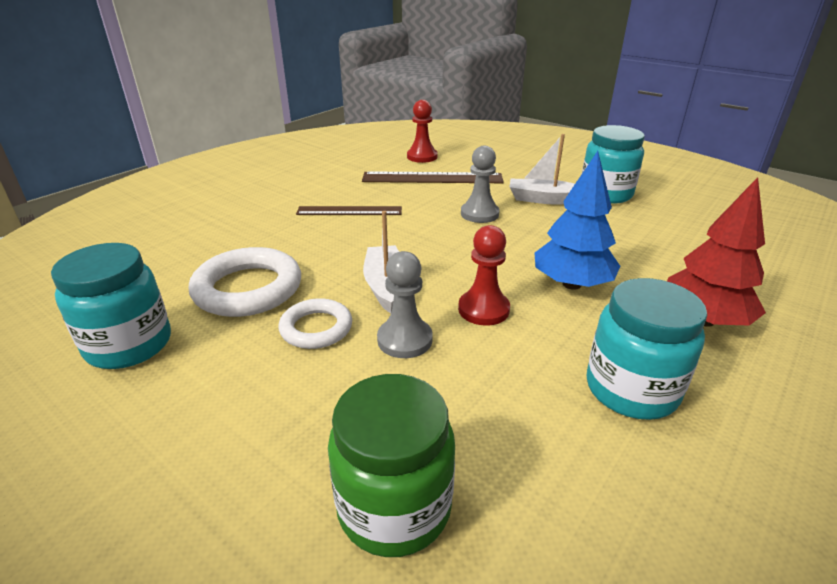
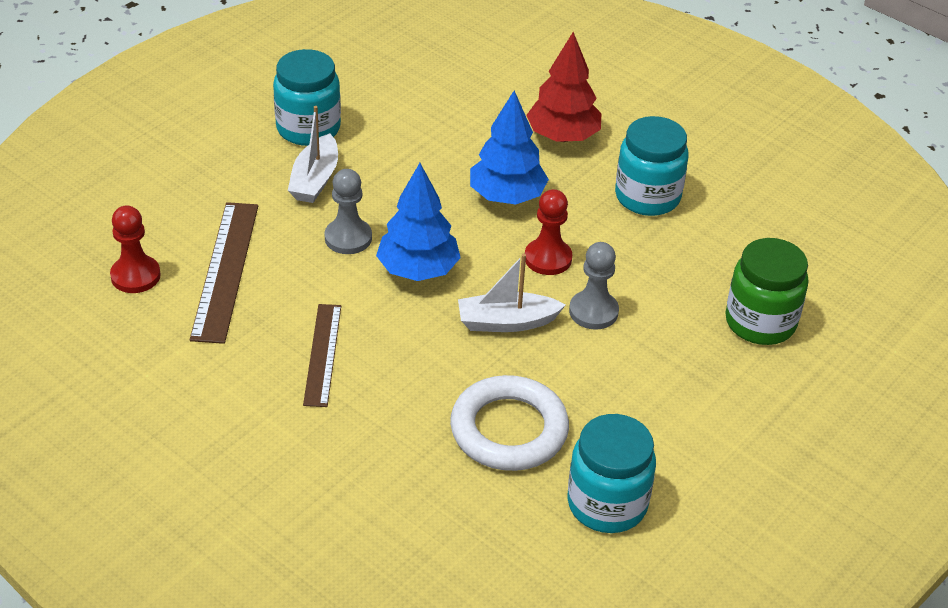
camera: 90 degrees left, 10 degrees up
white ring [279,298,352,349] -> none
none -> blue tree [376,163,461,281]

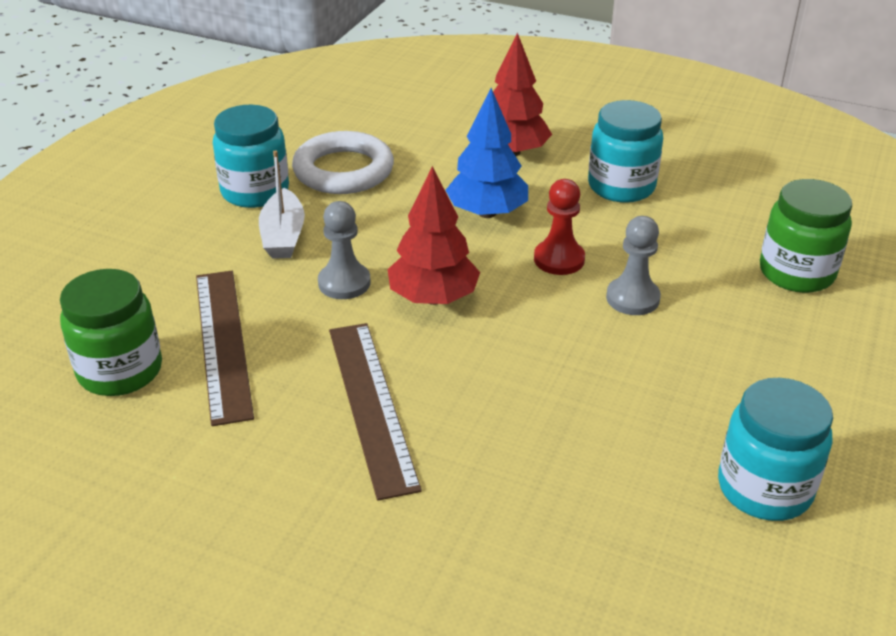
camera: 15 degrees left, 5 degrees down
red pawn [110,206,161,293] -> green jar [60,269,162,396]
brown ruler [303,304,341,407] -> brown ruler [329,323,422,500], size x1.52
blue tree [376,163,461,281] -> red tree [387,166,480,305]
white ring [450,375,569,471] -> white ring moved to [292,131,394,194]
white boat [458,254,566,332] -> none

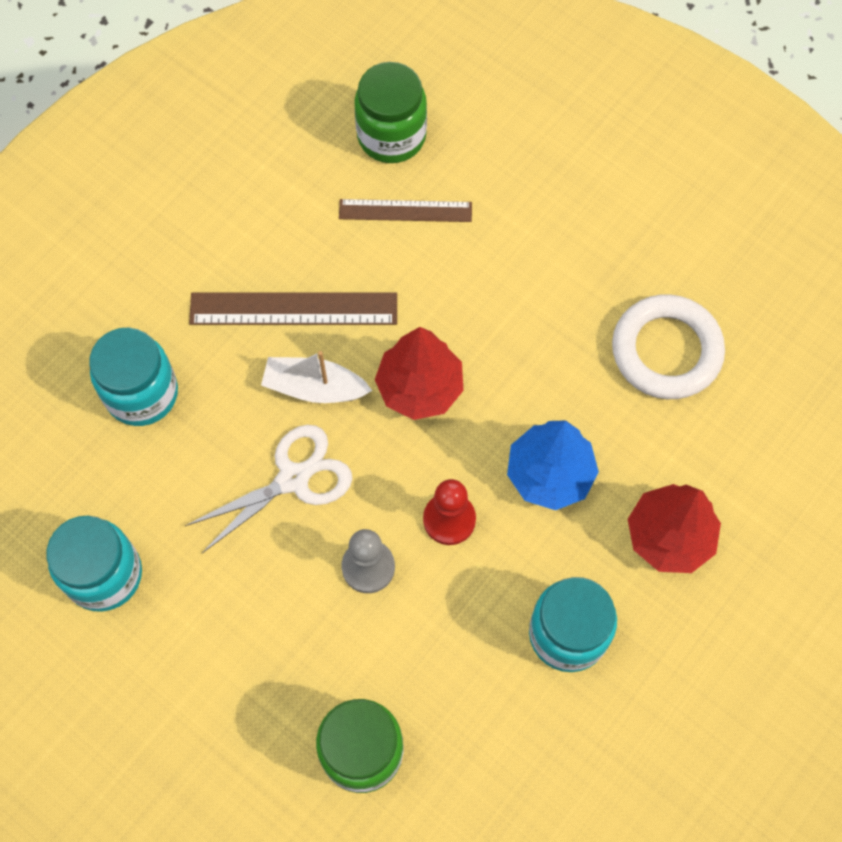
camera: 105 degrees right, 30 degrees up
brown ruler [196,271,254,426] -> brown ruler [339,199,472,222], size x0.66
turquoise jar [213,105,289,208] -> turquoise jar moved to [89,328,178,426]
white boat [259,150,305,259] -> white boat moved to [261,351,372,403]
grey pawn [318,201,371,299] -> none
none -> white scissors [185,425,352,553]

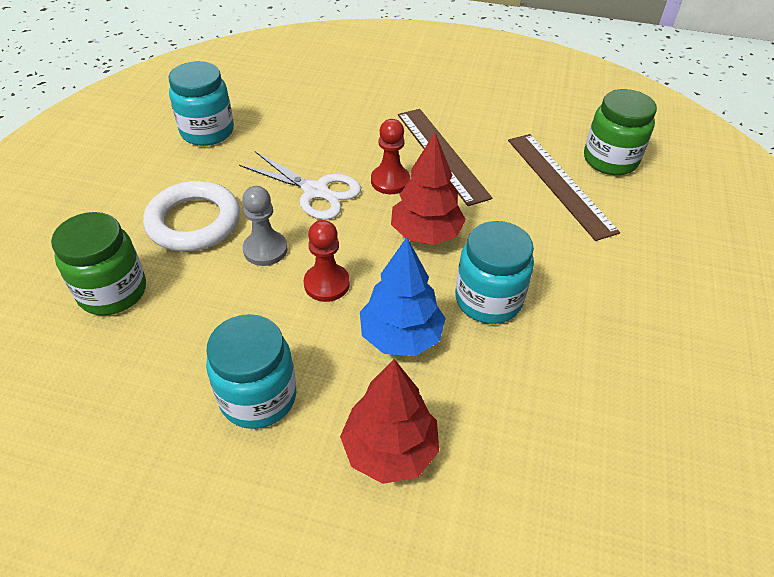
camera: 65 degrees right, 20 degrees down
turquoise jar [89,328,178,426] -> turquoise jar moved to [455,221,534,324]
white boat [261,351,372,403] -> red pawn [371,119,410,194]
brown ruler [339,199,472,222] -> brown ruler [508,134,620,241], size x1.52
white ring [612,294,725,399] -> white ring moved to [143,181,240,251]

